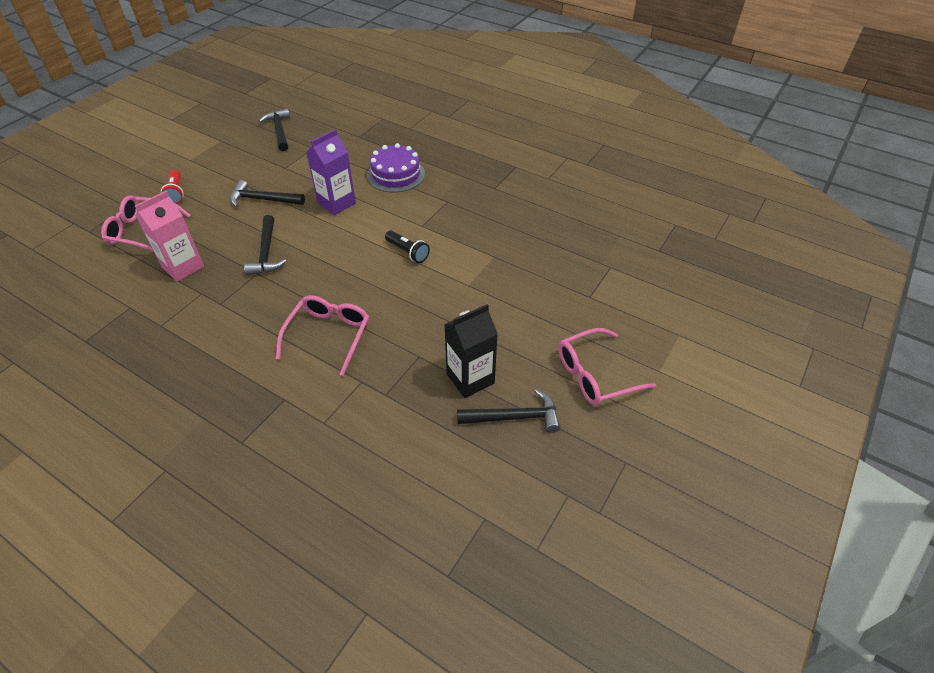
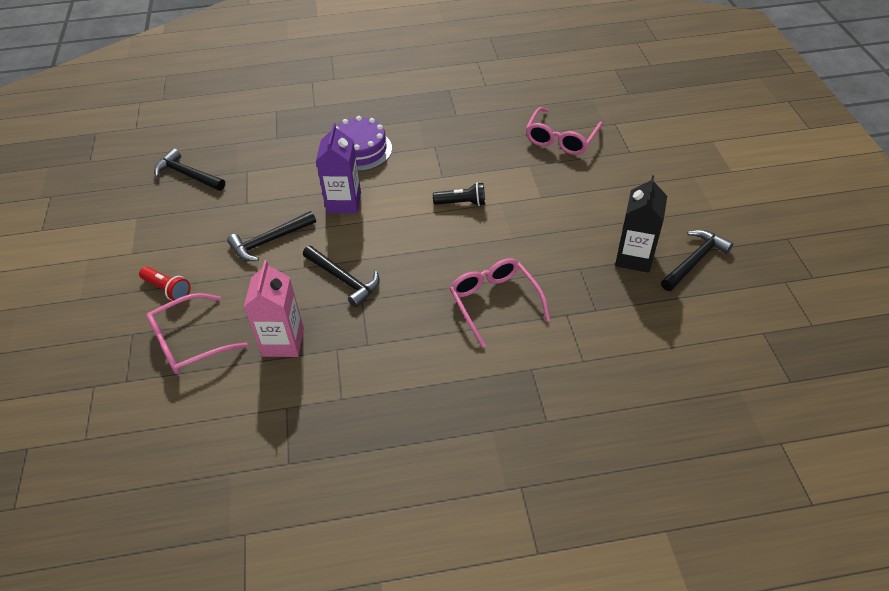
camera: 40 degrees left, 0 degrees up
pink glasses [559,328,657,405] -> pink glasses moved to [525,107,602,155]

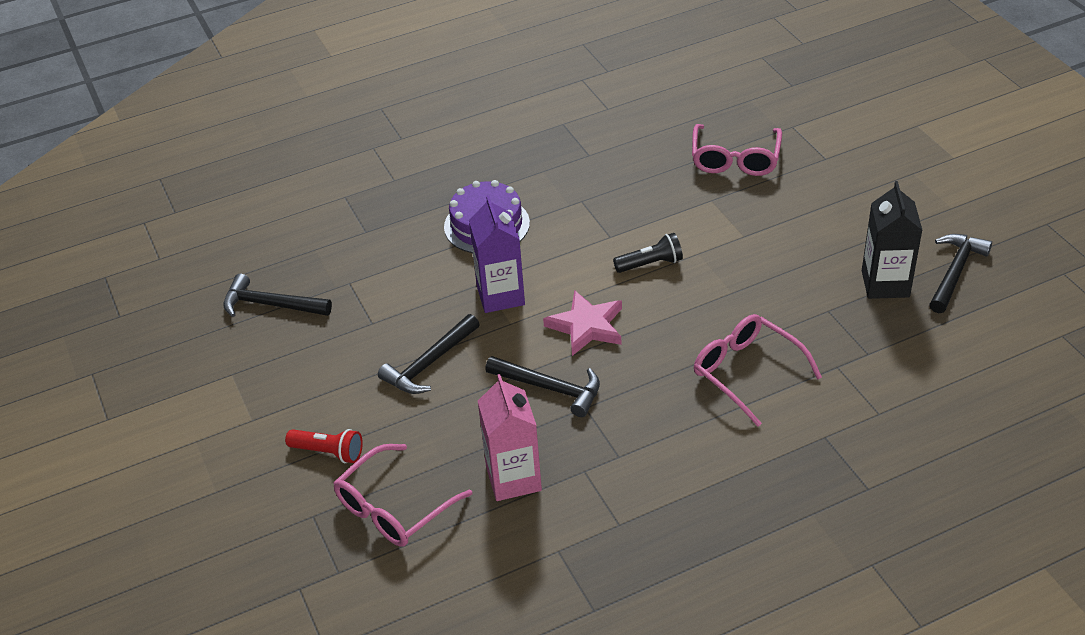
camera: 15 degrees left, 5 degrees down
none -> pink star [543,290,622,356]

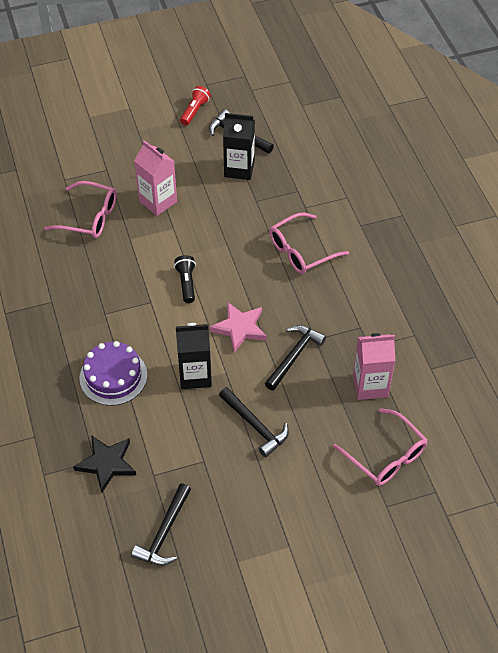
camera: 85 degrees left, 10 degrees up
red flashlight [285,429,363,463] -> red flashlight moved to [180,86,211,125]
purple carton [469,195,525,313] -> black carton [176,323,212,389]
none -> black star [73,435,137,493]
none -> pink carton [134,140,177,216]

